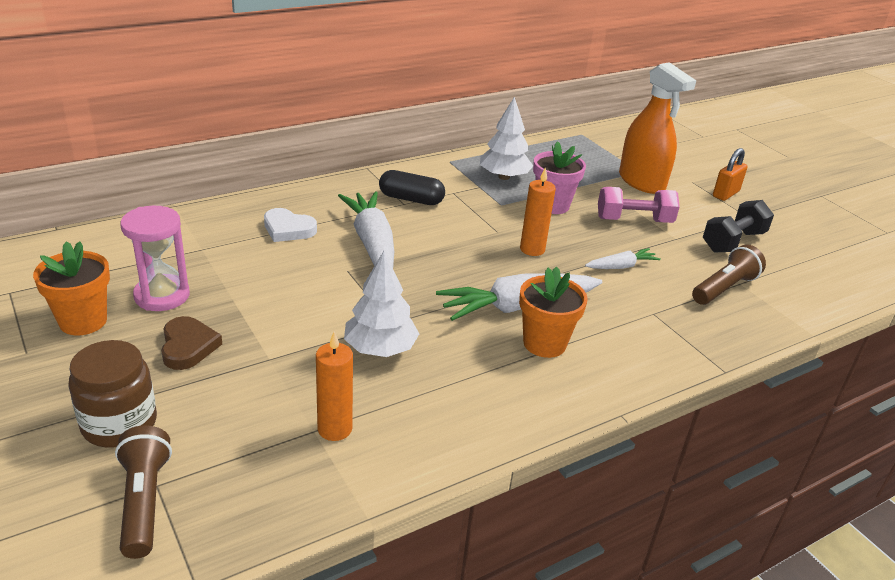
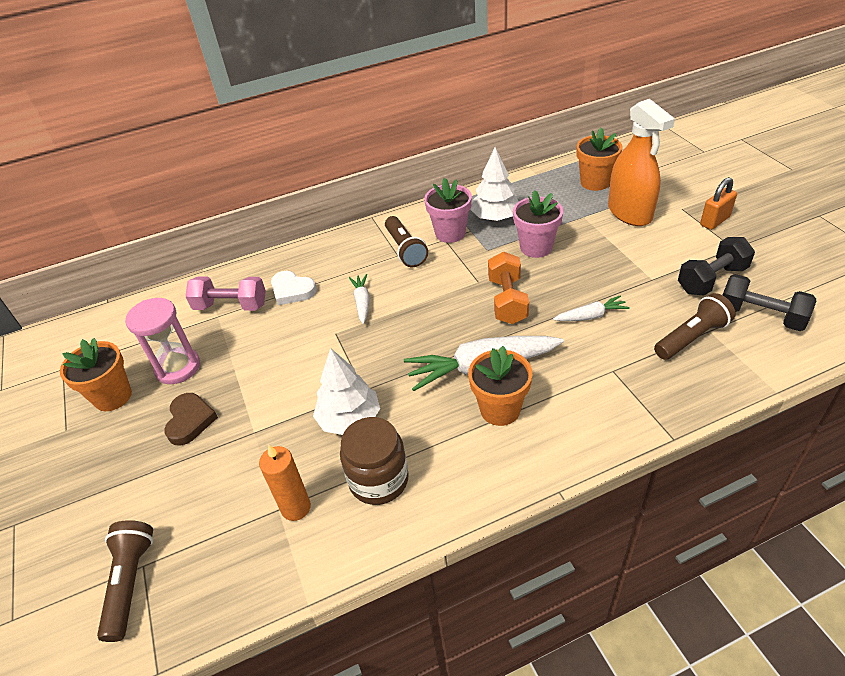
camera: 15 degrees right, 10 degrees up
brown jar [68,340,157,447] -> brown jar moved to [340,417,409,505]
white carrot [338,191,394,268] -> white carrot [349,274,370,324], size x0.51
black capsule [379,170,445,205] -> brown flashlight [385,216,428,267]
orange candle [520,167,556,256] -> orange dumbbell [488,252,529,324]
pink dumbbell [598,187,680,223] -> pink dumbbell moved to [185,276,266,311]
none -> pink flower pot [424,178,472,243]
none -> orange flower pot [577,127,623,191]
none -> black dumbbell [723,274,816,331]

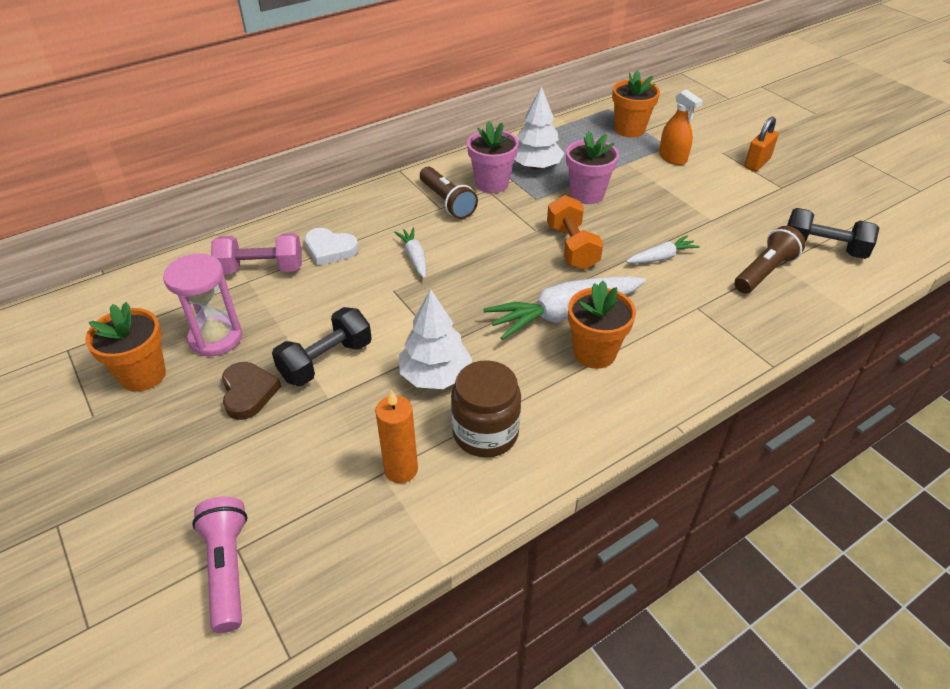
camera: 15 degrees left, 0 degrees up
brown flashlight [97,520,153,642] -> pink flashlight [192,496,247,633]
orange spray bottle [608,99,675,226] -> orange spray bottle [659,89,703,165], size x0.58
black dumbbell [678,237,755,296] -> black dumbbell moved to [272,307,372,386]

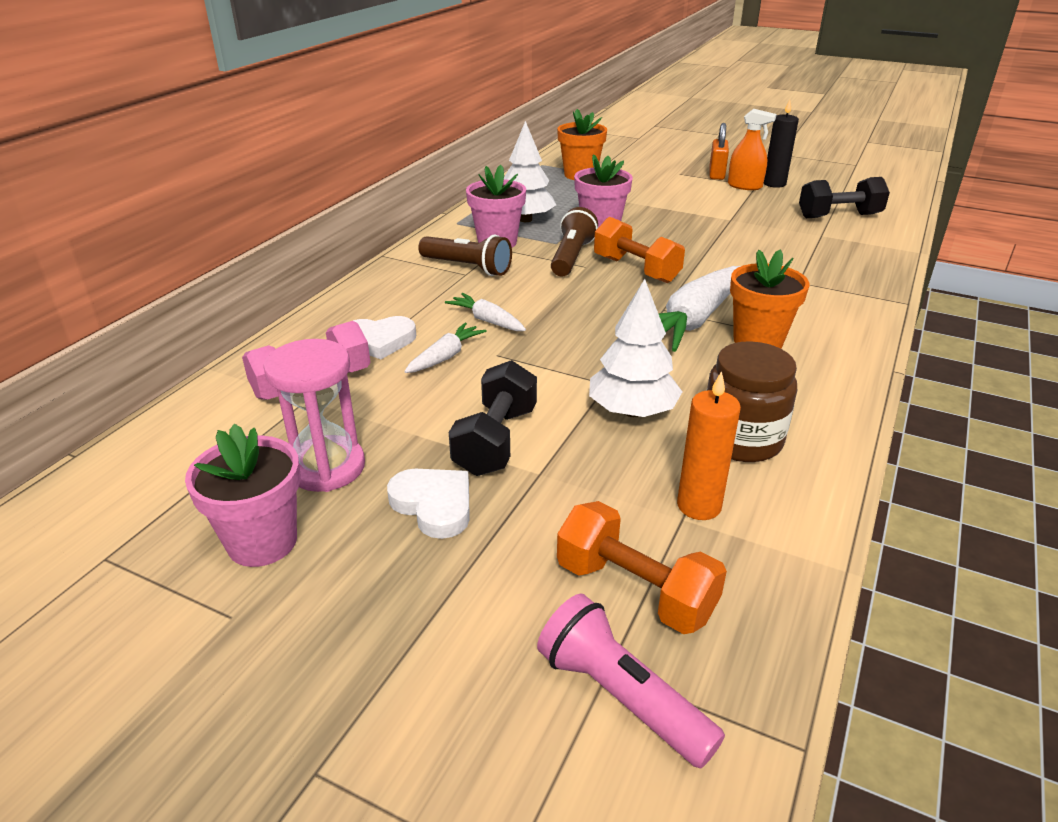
camera: 30 degrees left, 10 degrees down
orange flower pot [85,302,166,392] -> pink flower pot [185,424,301,567]
brown heart [222,362,281,420] -> white heart [387,469,470,539]
white carrot [626,235,700,263] -> white carrot moved to [404,323,486,373]
orange spray bottle [659,89,703,165] -> orange spray bottle moved to [728,109,777,190]
brown flashlight [734,226,806,293] -> brown flashlight moved to [551,207,598,276]
none -> orange dumbbell [557,501,727,634]
none -> black candle [764,99,799,188]

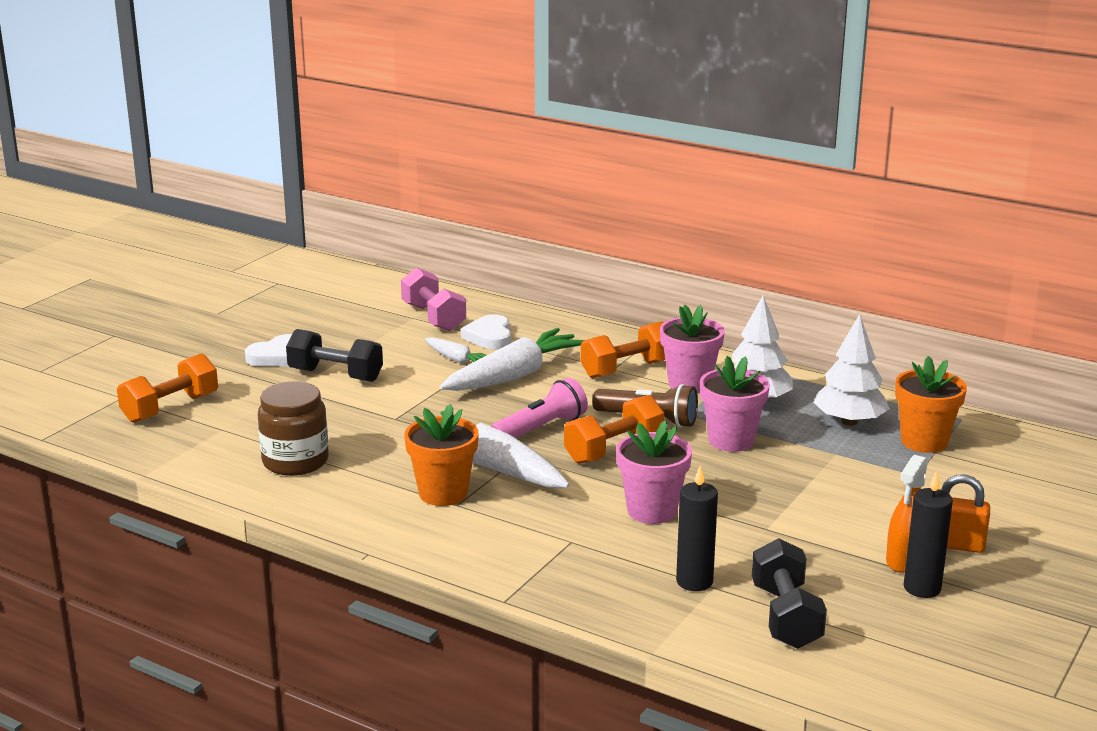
camera: 95 degrees right, 10 degrees down
pink flower pot [185,424,301,567] -> pink flower pot moved to [616,421,692,524]
pink hourglass [263,339,365,492] -> none
brown flashlight [418,235,512,276] -> orange dumbbell [581,321,665,379]
white carrot [445,293,526,331] -> white carrot [440,328,584,391], size x1.96
pink flashlight [537,594,725,768] -> pink flashlight moved to [491,378,588,438]
white tree [589,279,682,417] -> white tree moved to [813,314,890,426]
orange candle [677,371,741,520] -> none
none -> black candle [676,466,718,591]

